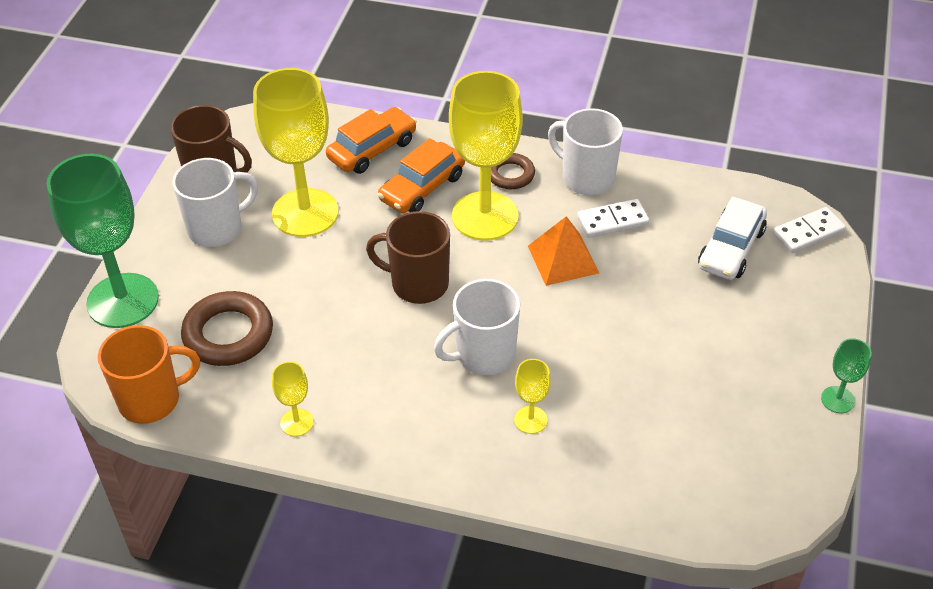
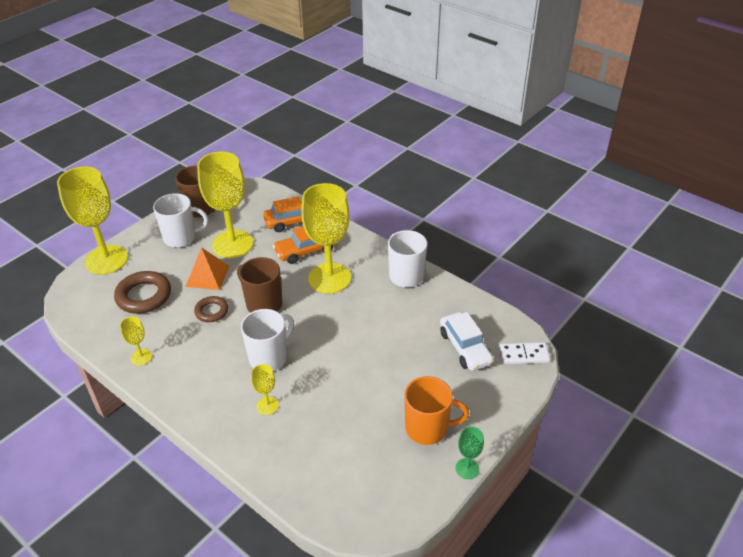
camera: 25 degrees right, 5 degrees down
green goblet [47,154,159,328] -> yellow goblet [57,166,128,275]
orange mug [98,325,200,424] -> orange mug moved to [404,376,469,445]
white mug [434,279,520,375] -> white mug turned 135 degrees clockwise [241,309,294,371]
brown ring [491,153,535,189] -> brown ring moved to [194,296,228,322]
orange pyramid [528,216,599,286] -> orange pyramid moved to [185,247,229,290]
white domino [577,199,649,238] -> none
white car [698,197,767,280] -> white car turned 75 degrees counterclockwise [440,312,494,371]

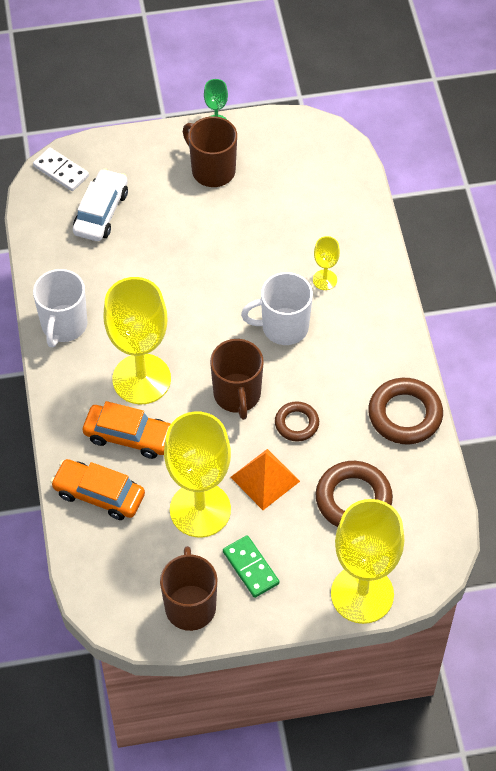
camera: 140 degrees left, 15 degrees up
yellow goblet [120,317,152,366] -> brown ring [368,378,443,444]
white mug [153,193,208,248] -> green domino [223,535,279,598]
orange mug [404,376,469,445] -> brown mug [183,116,237,187]

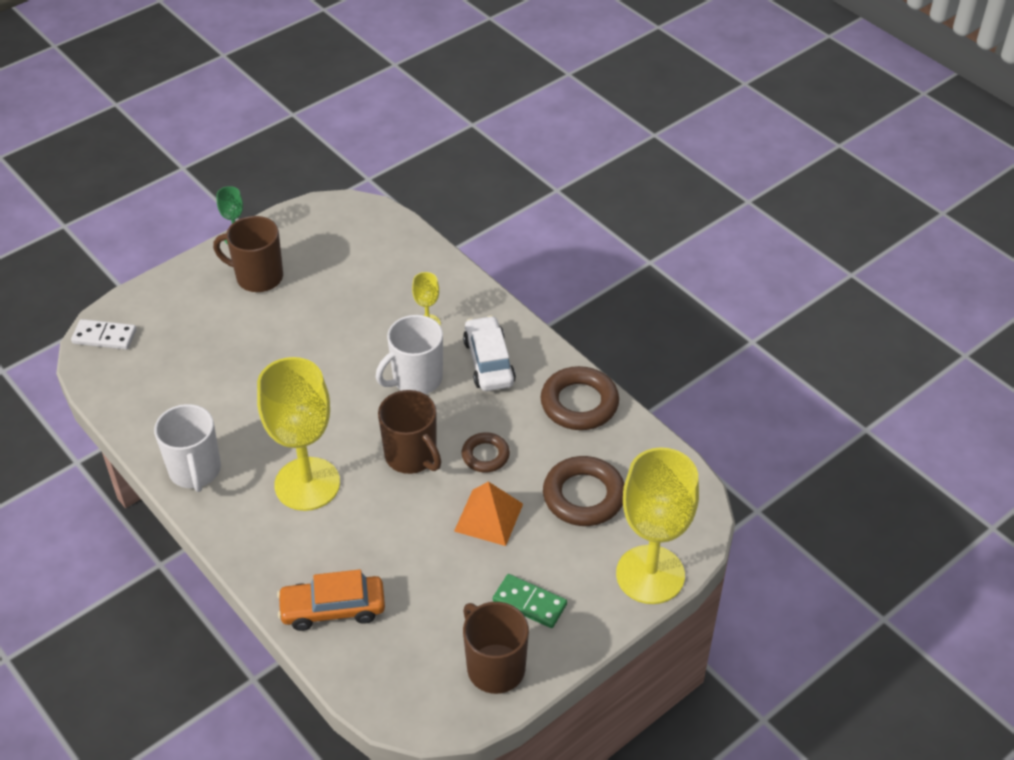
camera: 30 degrees left, 10 degrees down
white car [73,168,128,241] -> white car moved to [463,316,516,391]
orange car [83,401,171,459] -> none
yellow goblet [164,411,231,537] -> none

